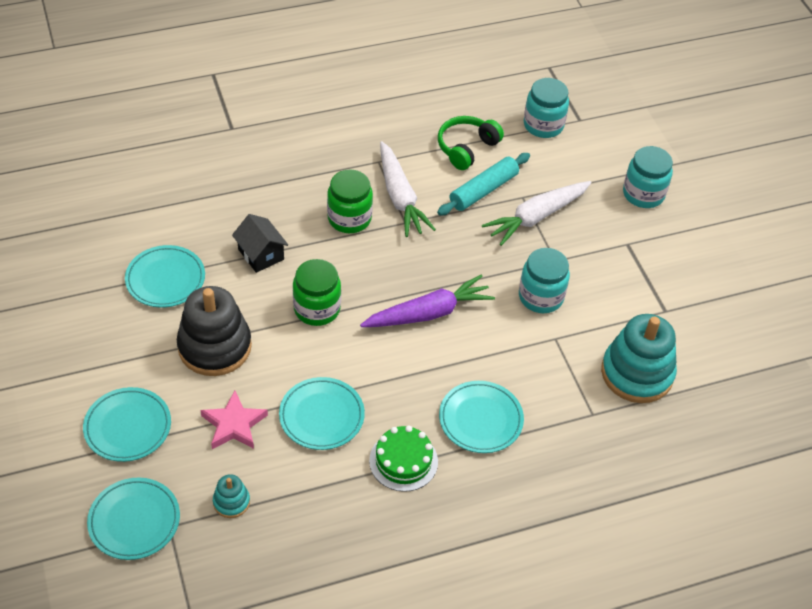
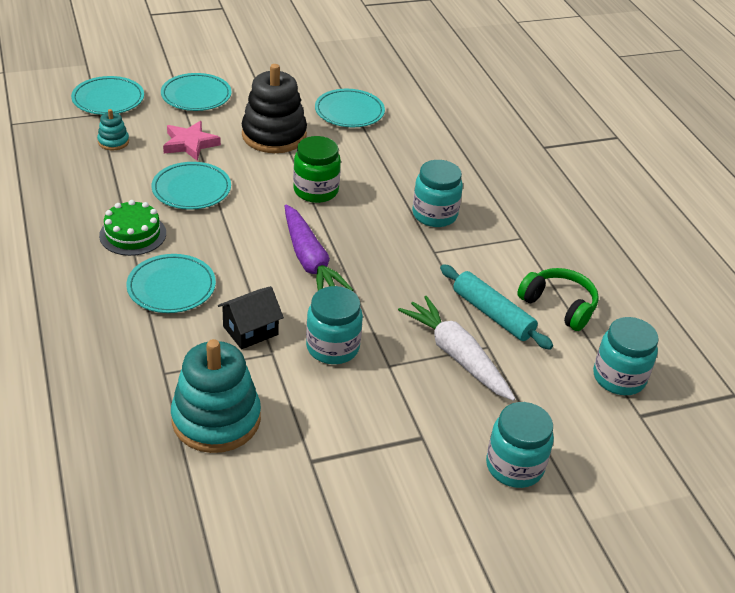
camera: 90 degrees right, 10 degrees down
black house [232,214,288,273] -> black house moved to [218,286,284,350]
green jar [327,170,373,233] -> turquoise jar [412,160,463,227]
white carrot [380,141,436,237] -> none

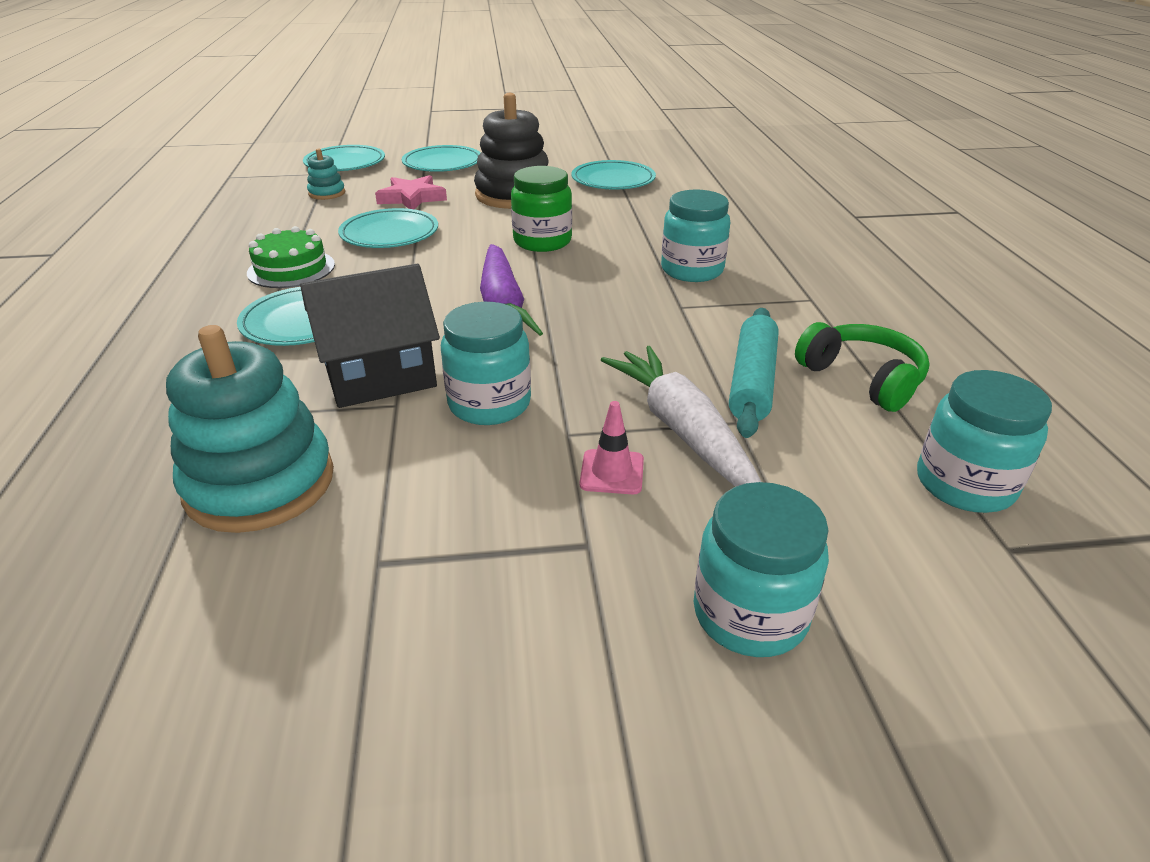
camera: 15 degrees right, 5 degrees down
black house [218,286,284,350] -> black house [300,264,440,408], size x1.53
turquoise rolling pin [440,264,553,350] -> turquoise rolling pin turned 45 degrees clockwise [729,308,779,438]
none -> pink traffic cone [579,401,644,494]

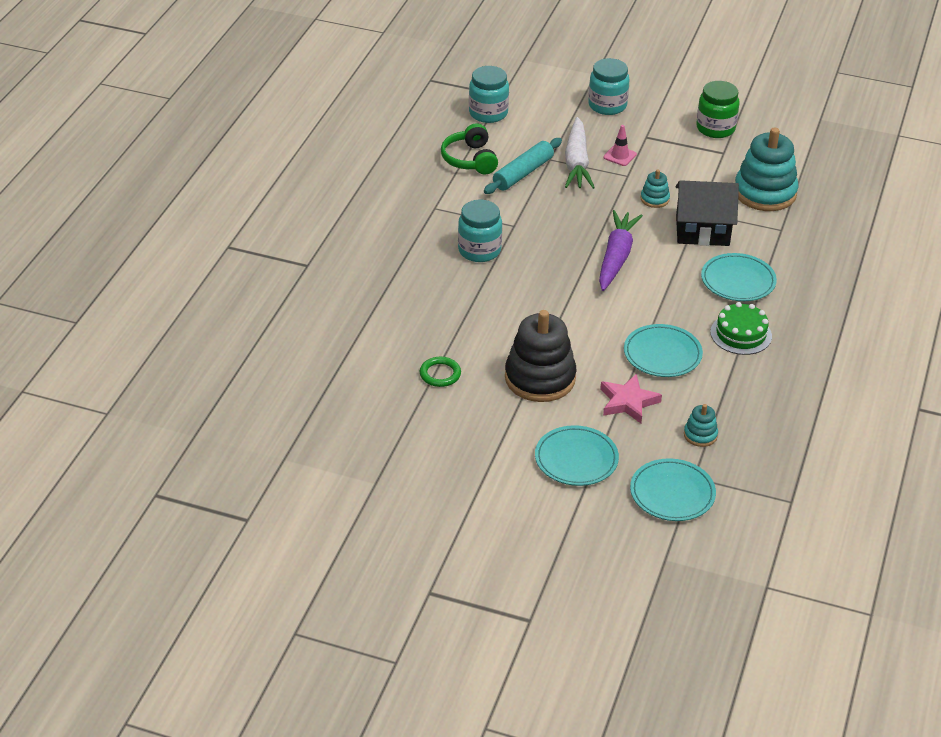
camera: 155 degrees left, 5 degrees up
turquoise jar [441,302,531,425] -> turquoise stacking toy [641,169,670,208]
green jar [511,166,572,252] -> green jar moved to [696,81,739,138]
turquoise plate [572,160,656,189] -> green ring [420,357,461,387]

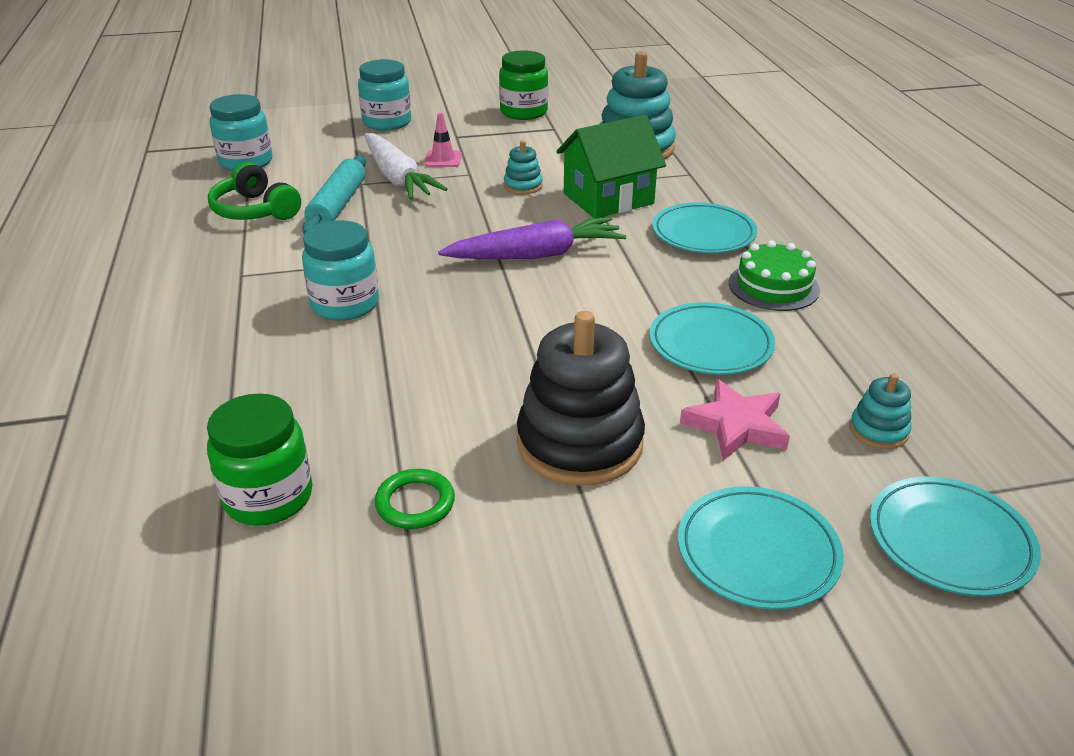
camera: 30 degrees left, 5 degrees down
purple carrot [599,210,643,291] -> purple carrot turned 90 degrees clockwise [438,217,626,259]
black house [676,180,739,246] -> green house [556,115,666,218]
none -> green jar [207,393,313,526]

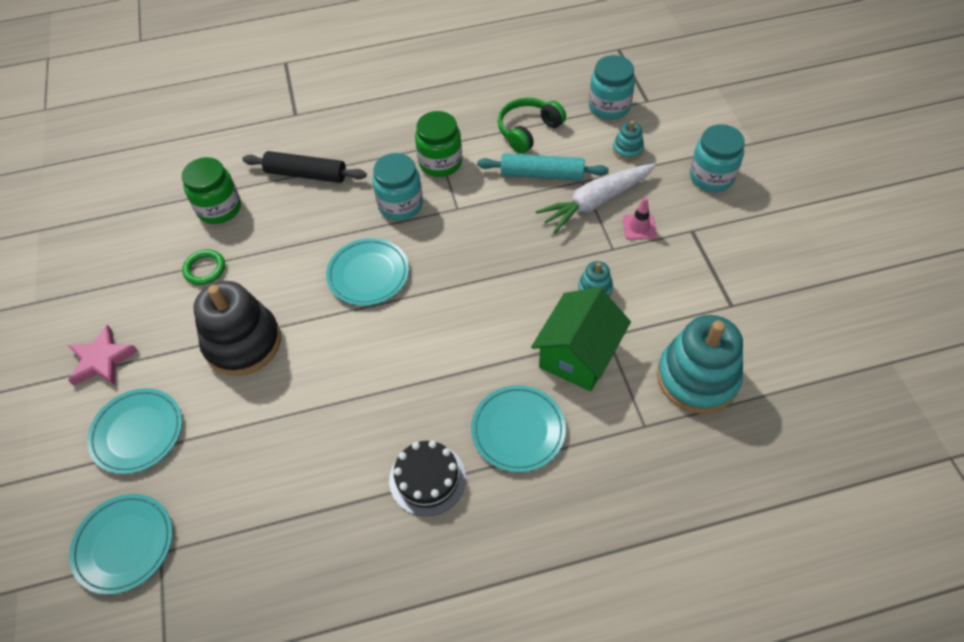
camera: 90 degrees right, 20 degrees up
purple carrot [438,217,626,259] -> none
green jar [499,50,548,120] -> green jar moved to [415,111,462,177]
green house [556,115,666,218] -> green house turned 60 degrees clockwise [531,287,631,391]
turquoise plate [650,302,775,375] -> turquoise plate moved to [326,238,409,306]
pink star [680,379,790,461] -> pink star moved to [68,325,138,386]
green cake [729,240,820,311] -> black cake [389,440,466,516]
turquoise stacking toy [850,373,911,449] -> turquoise stacking toy moved to [612,121,644,161]
none -> black rolling pin [242,151,367,183]

